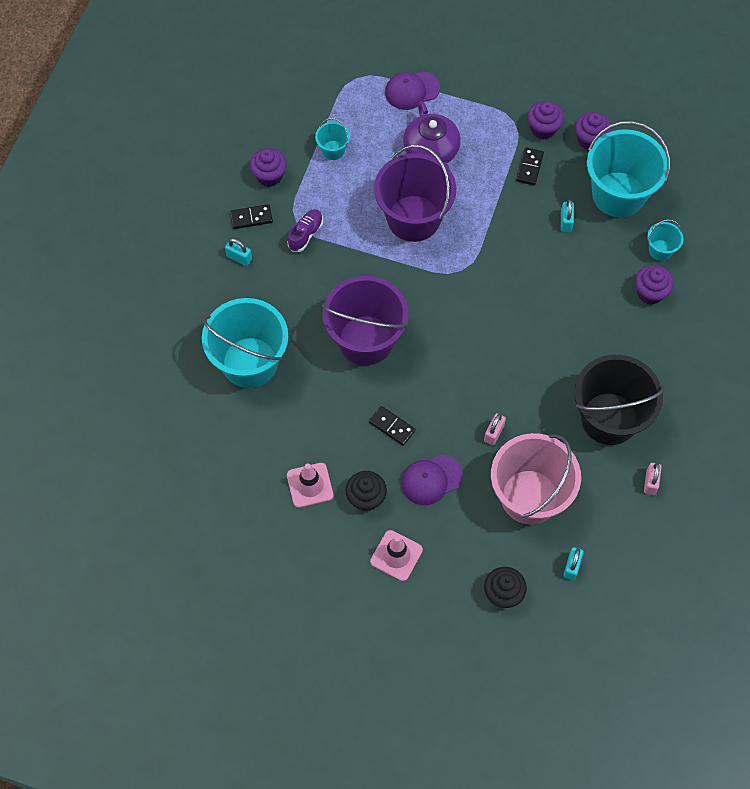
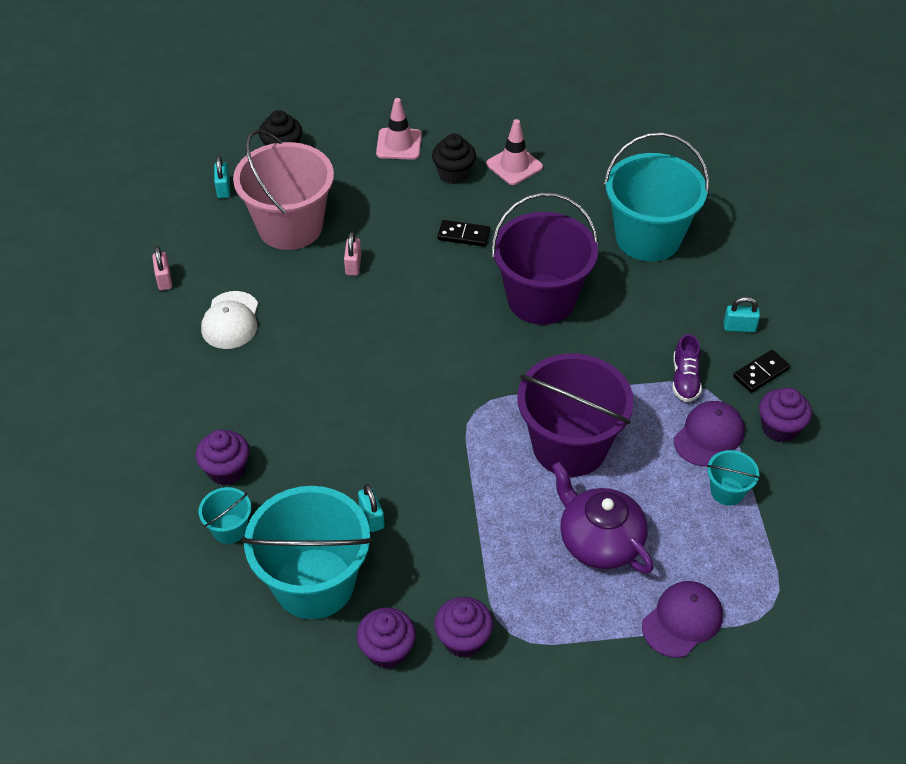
camera: 155 degrees right, 15 degrees down
purple cap [401,455,463,505] -> purple cap moved to [674,401,745,466]
black domino [516,147,544,186] -> none
black bucket [575,355,665,445] -> white cap [201,291,258,349]

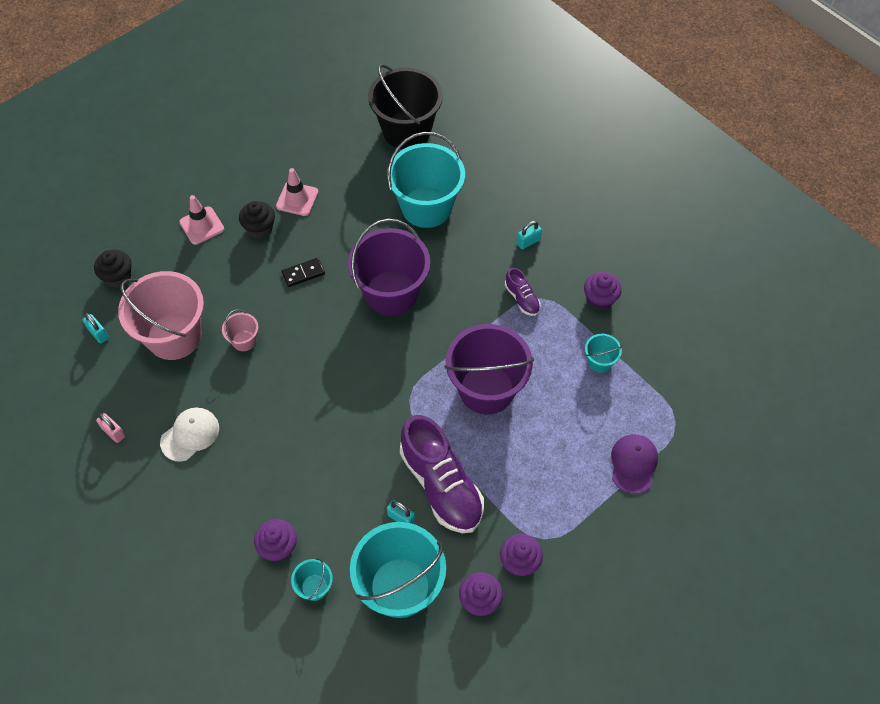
camera: 35 degrees left, 10 degrees up
white cap [201,291,258,349] -> white cap turned 105 degrees counterclockwise [160,408,219,462]
pink padlock [344,232,361,276] -> pink bucket [222,310,258,351]
purple teapot [552,461,654,574] -> none
purple cap [674,401,745,466] -> none
black domino [733,350,790,393] -> none
none -> black bucket [368,64,443,149]
none -> purple shoe [400,415,484,533]

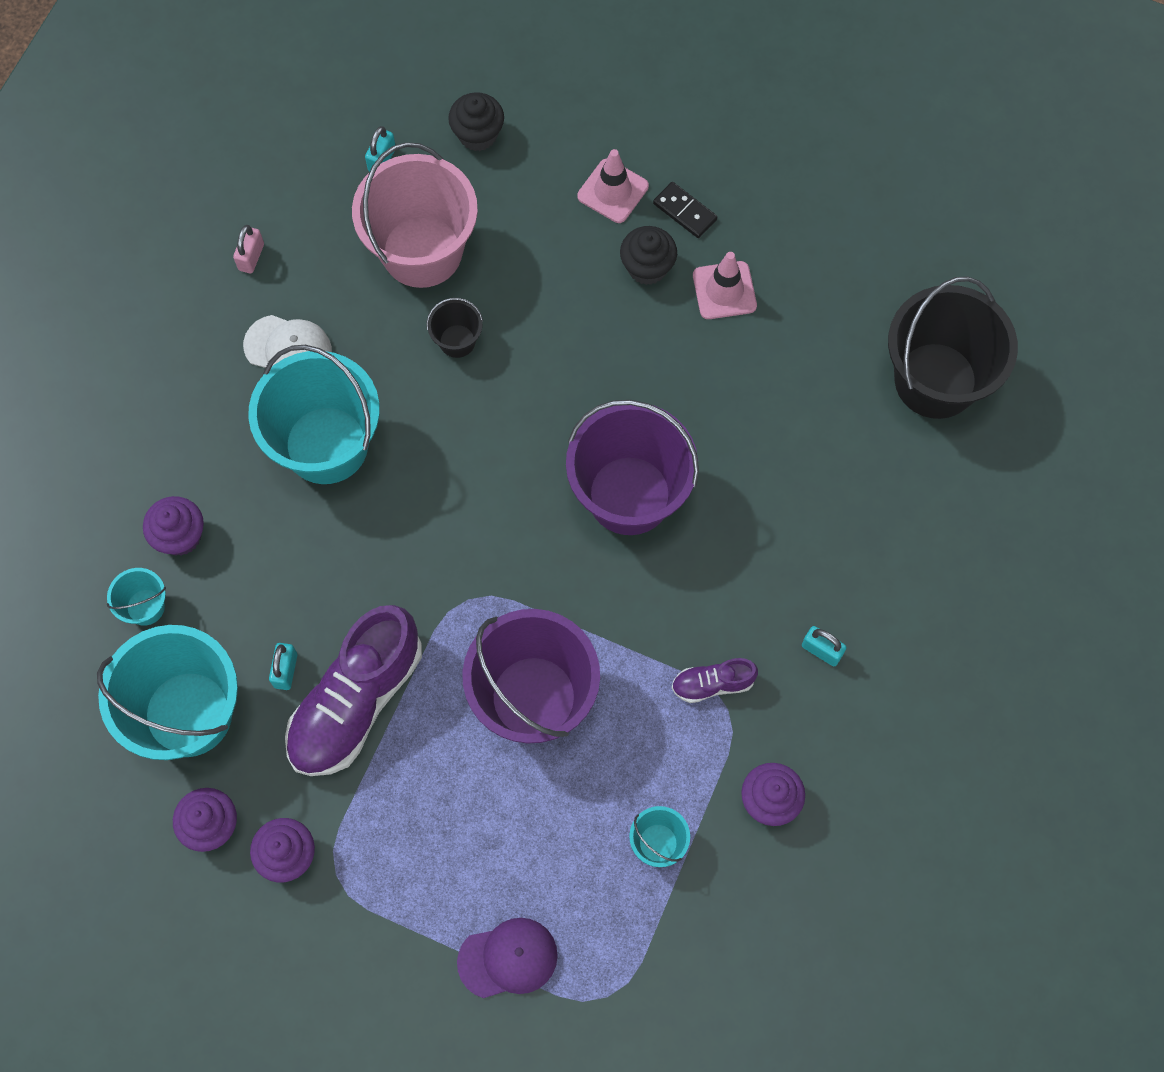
camera: 65 degrees right, 10 degrees up
pink bucket [222,310,258,351] -> black bucket [426,298,483,358]
black domino [282,258,325,287] -> black domino moved to [653,182,717,238]
turquoise bucket [387,132,465,228] -> turquoise bucket moved to [248,345,380,484]
purple shoe [505,268,541,316] -> purple shoe turned 45 degrees clockwise [672,658,758,703]

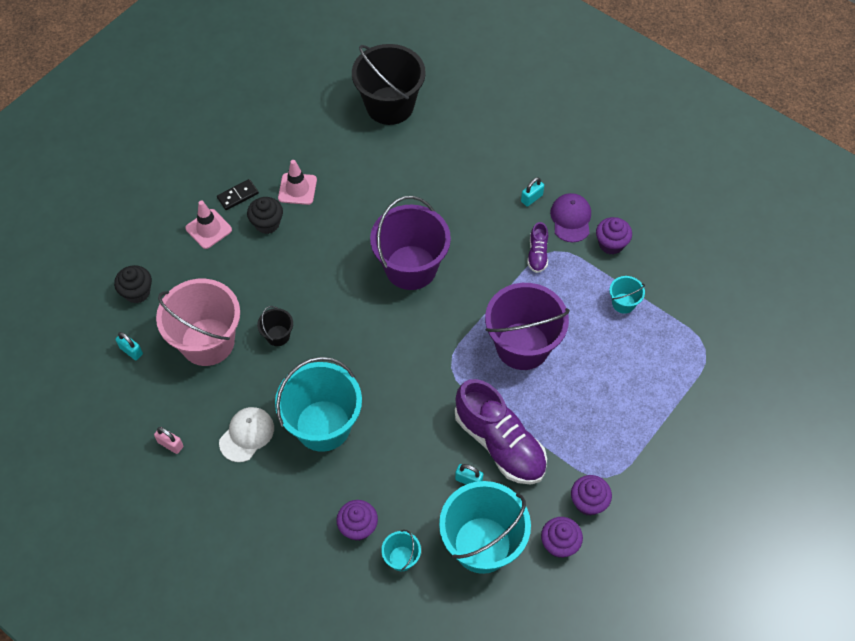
camera: 75 degrees left, 10 degrees down
purple cap [457,918,558,998] -> purple cap moved to [550,193,591,242]

